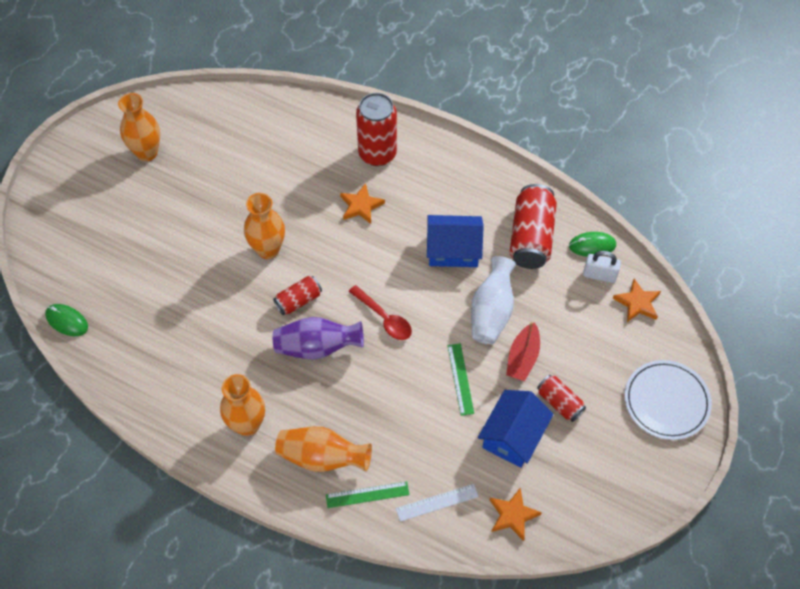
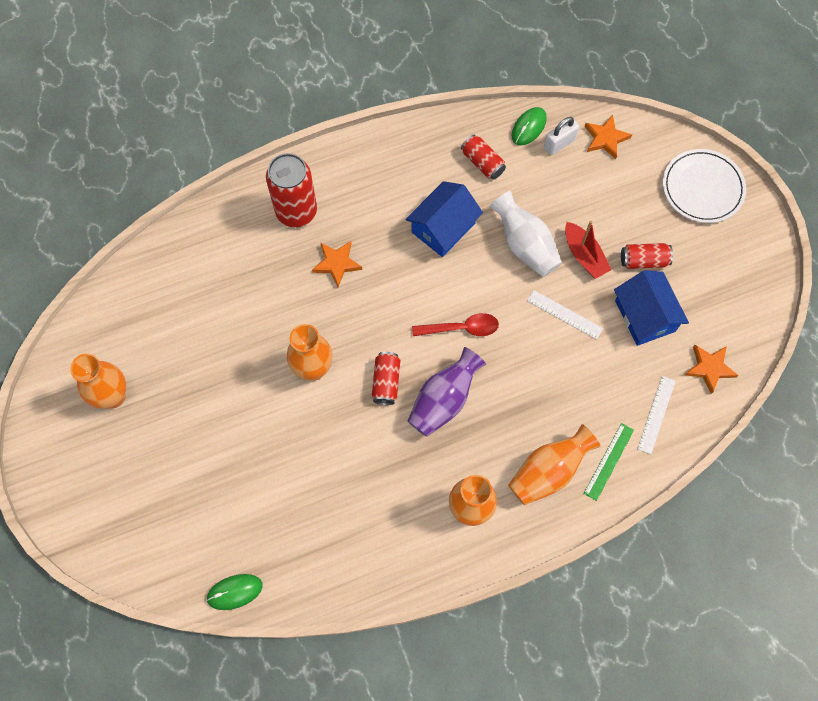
camera: 50 degrees left, 10 degrees up
green ruler [448,343,474,416] -> white ruler [527,290,603,340]
red can [509,184,557,269] -> red can [461,135,506,179], size x0.56

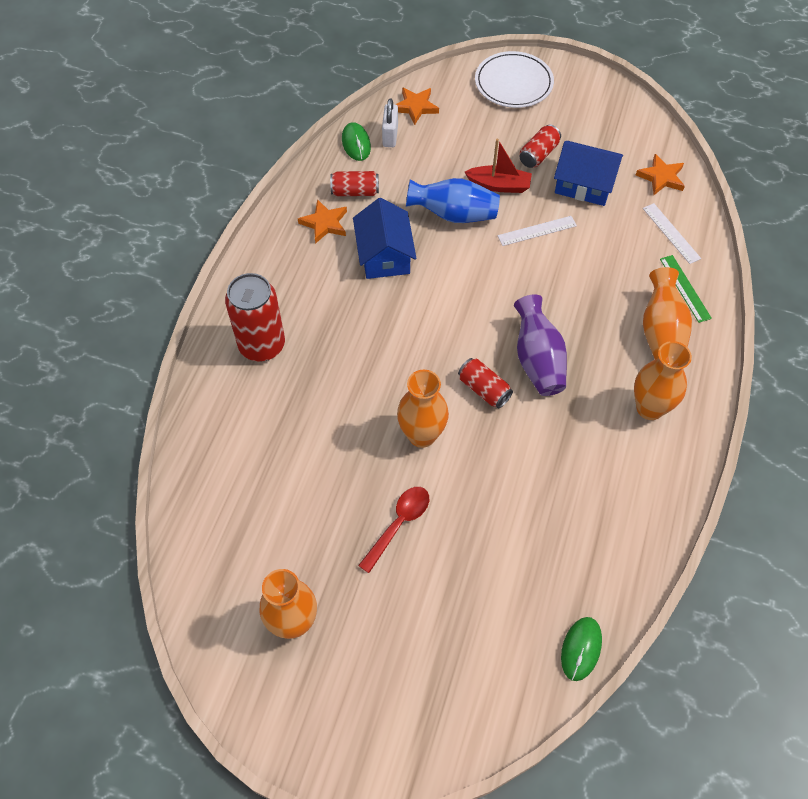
camera: 50 degrees left, 10 degrees down
orange star [312,241,362,287] -> orange star moved to [298,199,347,244]
red spoon [412,313,499,336] -> red spoon moved to [358,487,429,573]
white vase [490,191,562,277] -> blue vase [406,178,500,223]

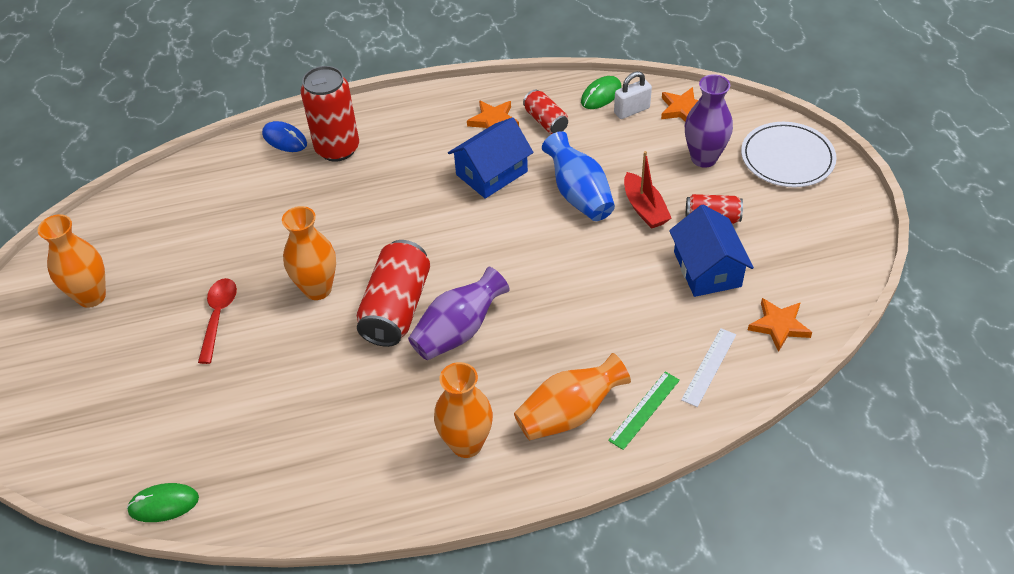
camera: 60 degrees right, 10 degrees down
red spoon [358,487,429,573] -> red spoon turned 90 degrees counterclockwise [198,278,237,364]
red can [458,358,513,408] -> red can [357,240,430,347], size x1.80
white ruler [498,216,577,246] -> none
none -> blue mouse [262,121,307,152]
none -> purple vase [685,74,733,168]

